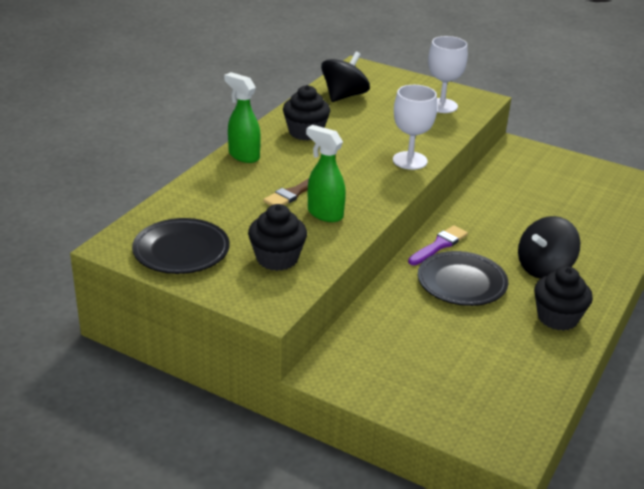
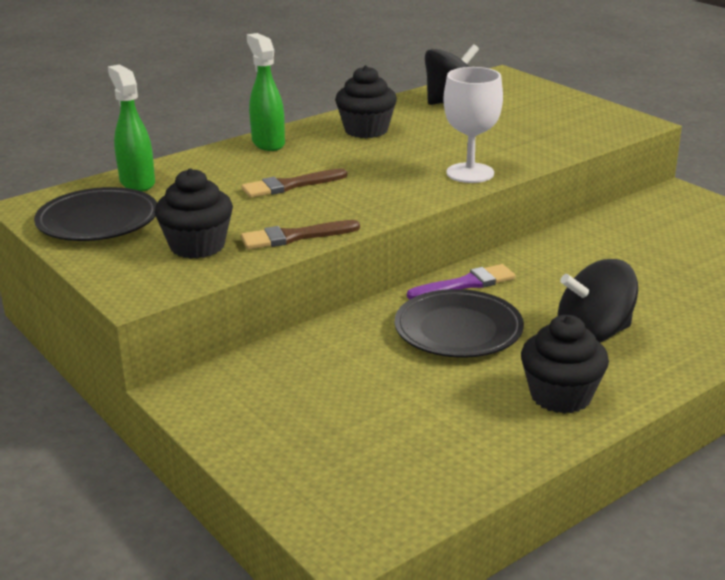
camera: 25 degrees right, 5 degrees down
green spray bottle [306,125,346,222] -> green spray bottle moved to [108,64,155,191]
white goblet [428,36,468,113] -> none
none -> brown brush [241,220,360,249]

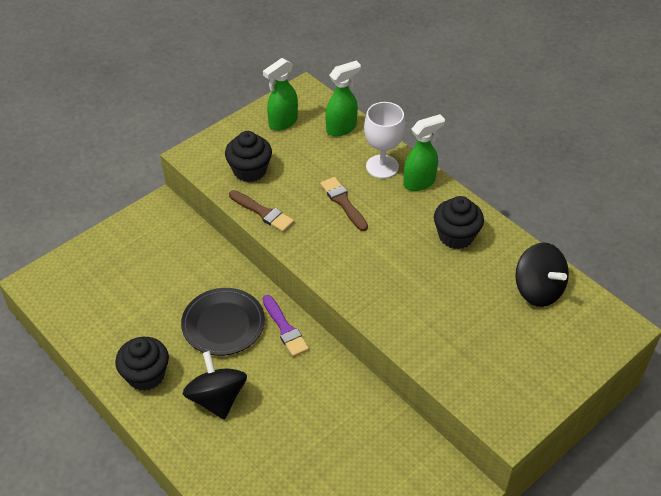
camera: 85 degrees right, 20 degrees up
black plate [34,187,157,241] -> green spray bottle [263,58,298,131]
brown brush [241,220,360,249] -> brown brush turned 150 degrees clockwise [229,190,294,232]
white goblet [444,67,503,183] -> white goblet moved to [364,102,405,179]

